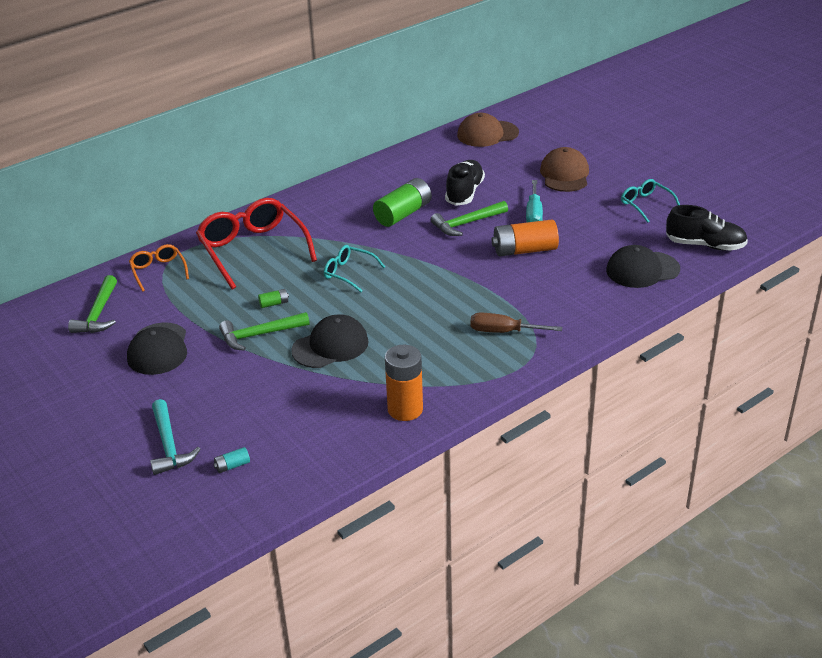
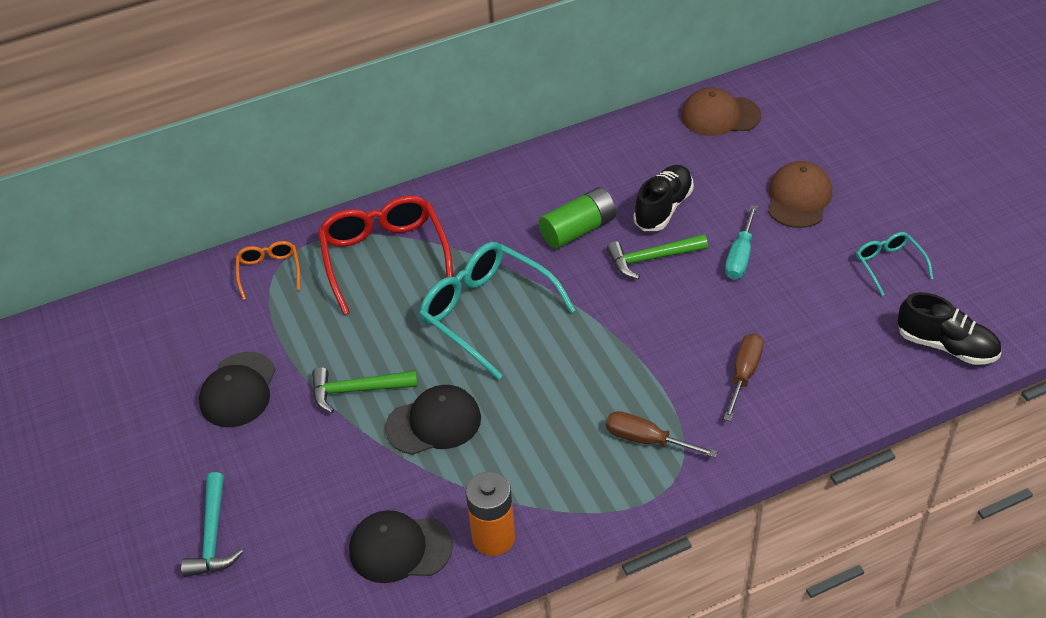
camera: 15 degrees right, 10 degrees up
green hammer [68,275,117,333] -> none
turquoise battery [213,447,250,473] -> none
green battery [258,289,289,308] -> none
turquoise glasses [324,245,385,292] -> turquoise glasses [419,242,575,380], size x1.96
orange battery [492,220,559,256] -> none
black cap [606,245,680,288] -> black cap moved to [349,510,453,583]
none -> brown screwdriver [724,333,764,421]

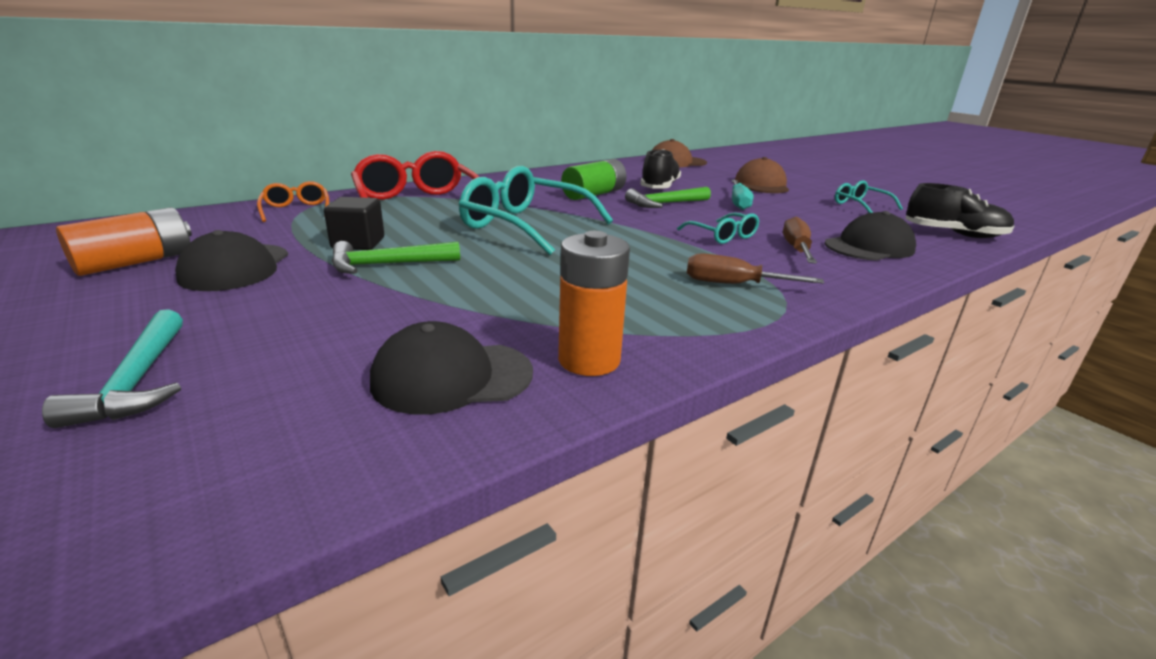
camera: 15 degrees left, 20 degrees down
black cap [385,385,481,455] -> black cap moved to [825,211,916,261]
none -> orange battery [56,207,192,276]
none -> black cube [324,197,384,250]
none -> turquoise glasses [677,213,759,244]

